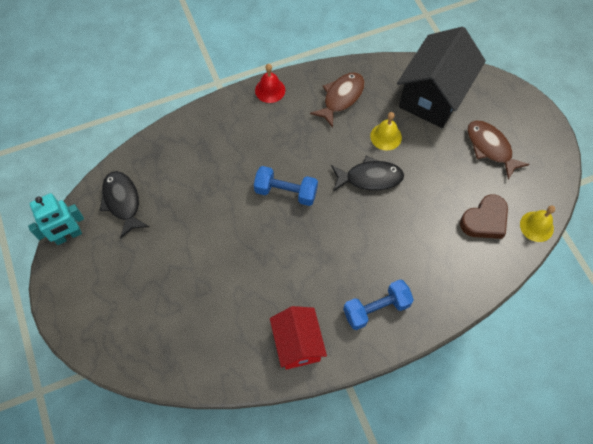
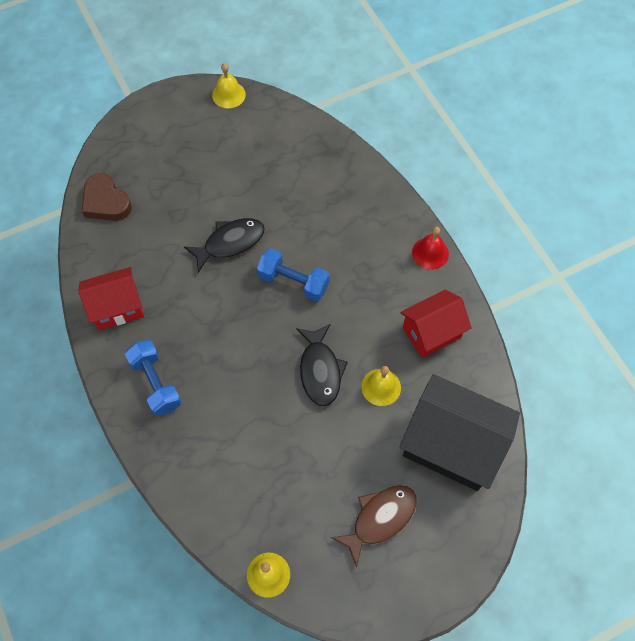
camera: 85 degrees right, 0 degrees up
turquoise robot [28,193,84,245] -> yellow bell [212,63,246,108]
black fish [99,171,149,239] -> black fish moved to [184,218,265,273]
blue dumbbell [254,166,318,206] -> blue dumbbell turned 75 degrees counterclockwise [257,248,330,301]
brown fish [310,72,365,128] -> red house [400,290,472,358]
brown heart [460,194,508,239] -> brown heart moved to [82,173,132,221]

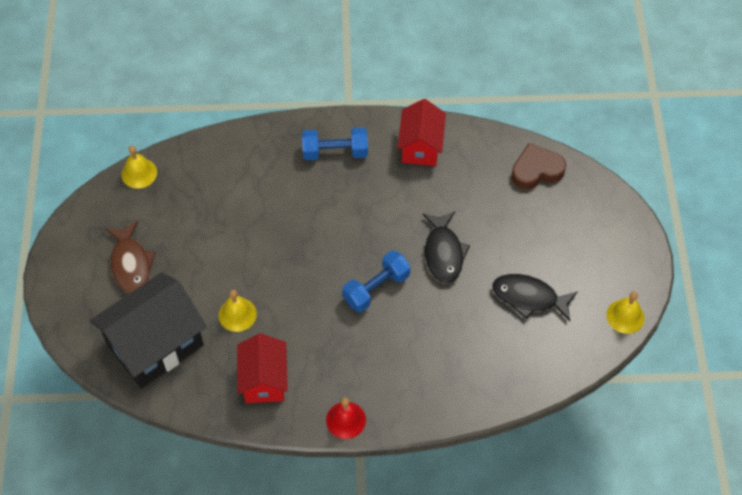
camera: 115 degrees right, 5 degrees down
black fish [296,324,348,406] -> black fish moved to [493,274,578,321]

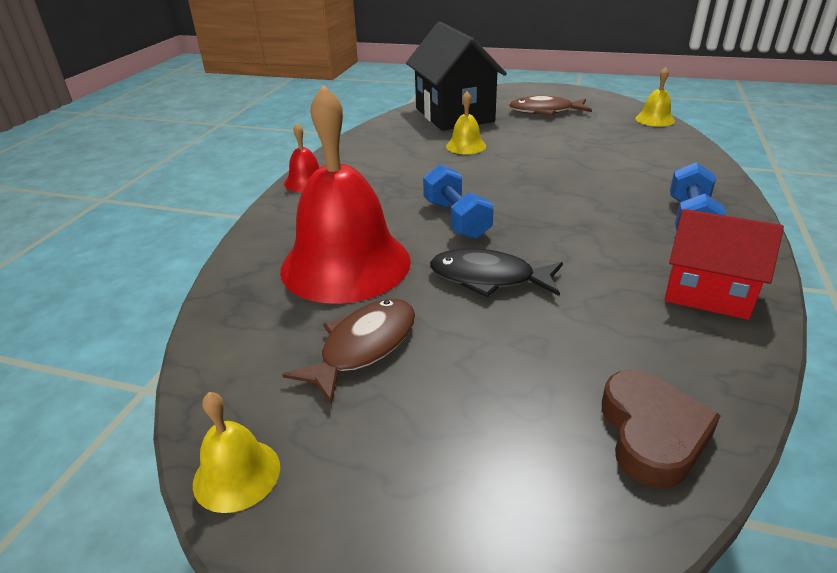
camera: 110 degrees right, 25 degrees down
red house [237,333,288,403] -> none
black fish [493,274,578,321] -> brown fish [282,299,415,405]
none -> red bell [280,84,411,304]

